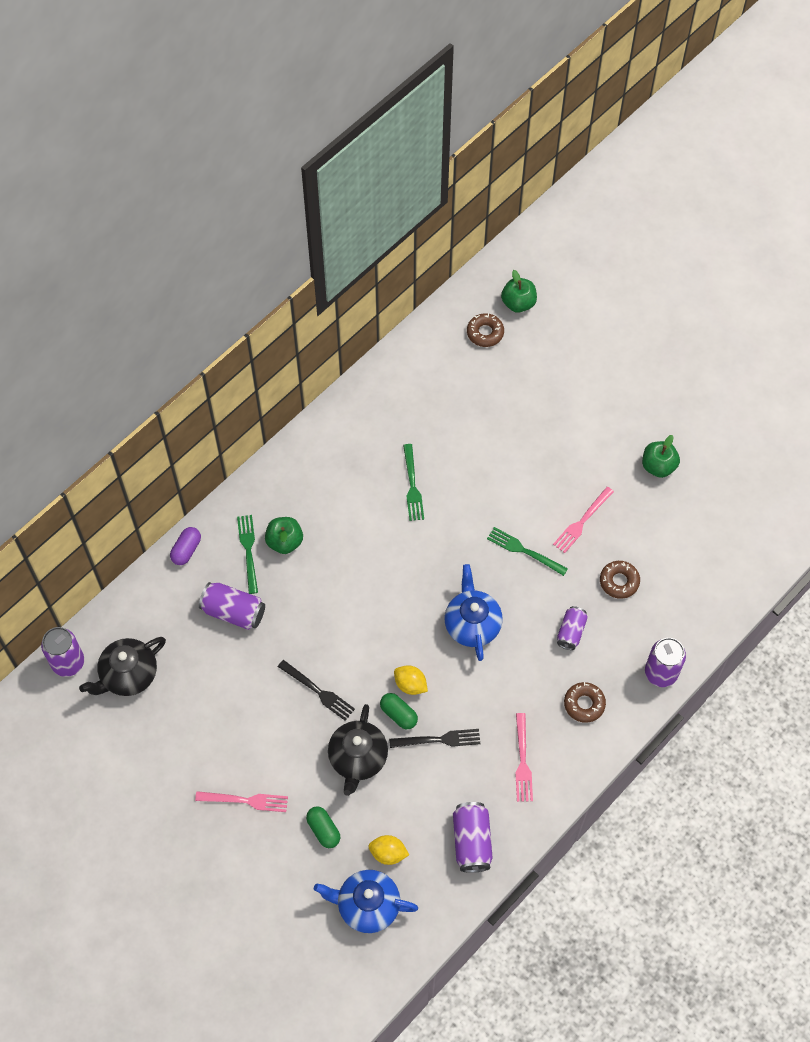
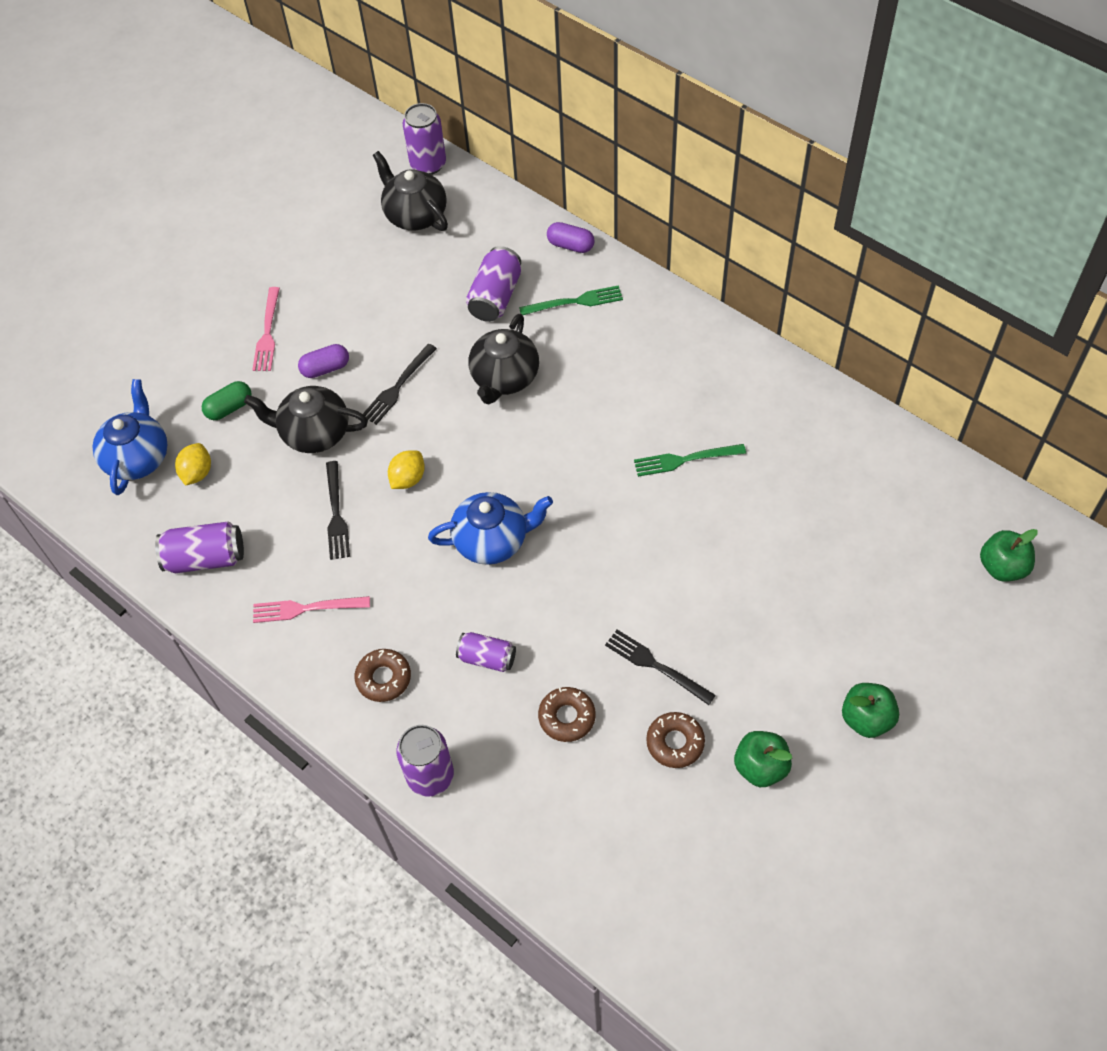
camera: 90 degrees right, 5 degrees down
green apple [265,517,303,554] -> green apple moved to [842,683,899,738]
green capsule [380,693,418,729] -> none
brown donut [467,313,504,347] -> brown donut moved to [646,712,705,768]
green fork [487,527,568,576] -> none
pink fork [553,487,614,553] -> black fork [605,630,716,705]
none -> purple capsule [298,344,349,378]
none -> black teapot [469,314,539,404]

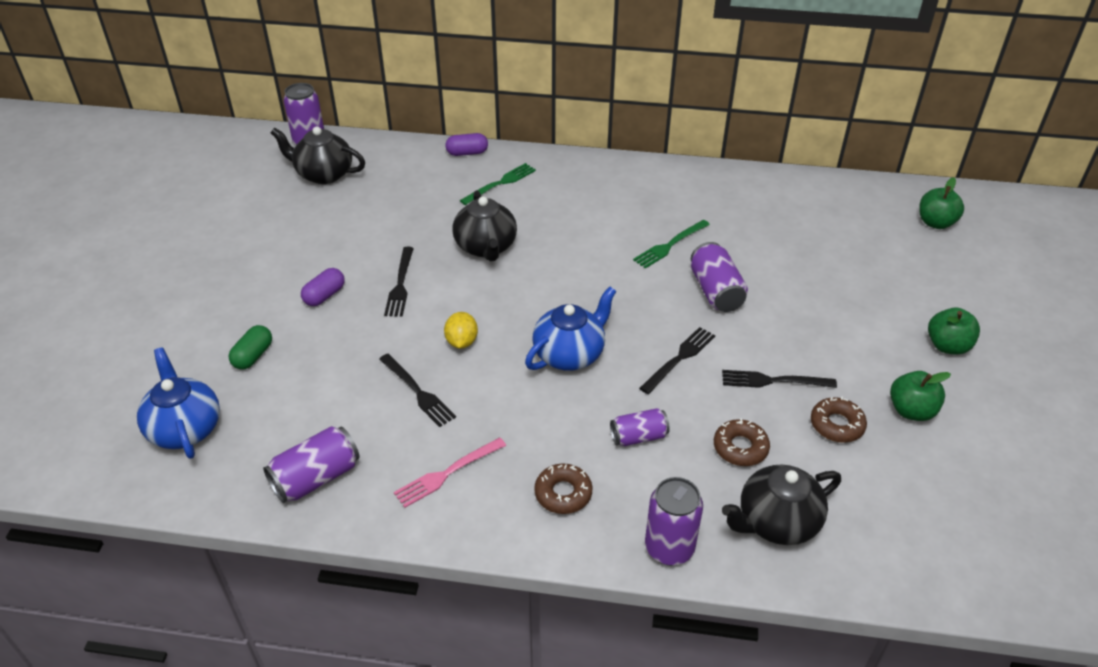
camera: 35 degrees left, 15 degrees down
yellow lemon [175,443,211,486] -> none
black teapot [244,386,368,453] -> black teapot moved to [722,465,841,545]
pink fork [252,287,280,371] -> none
purple can [466,246,521,322] -> purple can moved to [691,242,748,312]
none -> black fork [639,327,715,394]

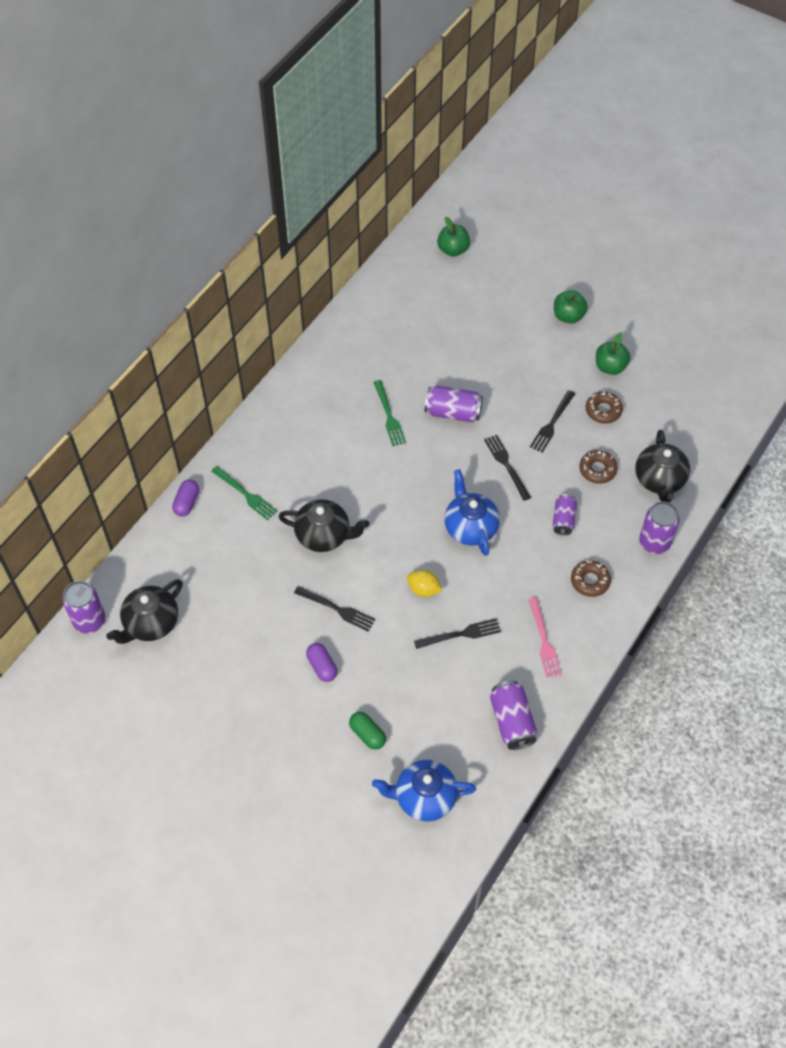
camera: 65 degrees left, 15 degrees up
green fork [460,163,536,205] -> green fork turned 150 degrees clockwise [211,466,278,520]

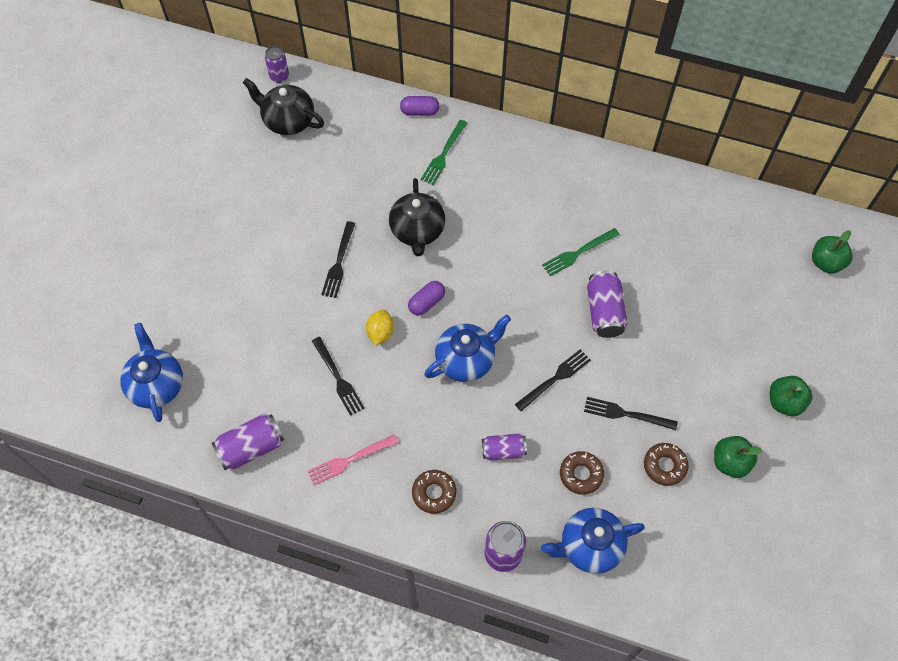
camera: 75 degrees right, 5 degrees up
purple can [63,581,106,634] -> purple can [265,46,289,83], size x0.66
purple capsule [306,643,337,682] -> purple capsule moved to [408,281,445,316]
green capsule [349,712,386,750] -> none
black teapot [635,430,690,502] -> blue teapot [541,508,645,574]

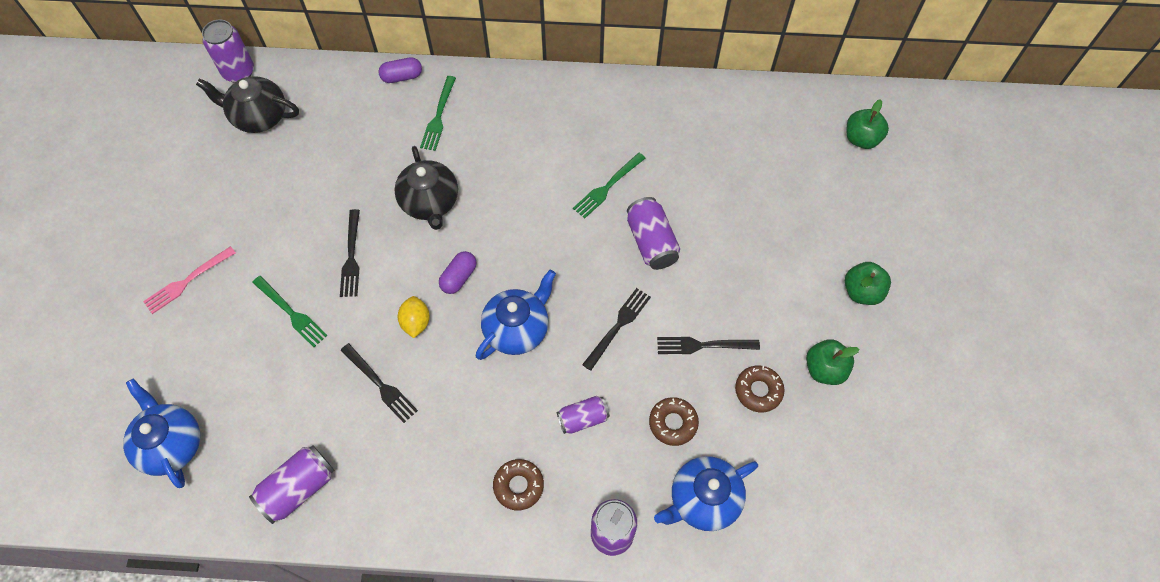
camera: 15 degrees left, 0 degrees up
purple can [265,46,289,83] -> purple can [202,19,254,83], size x1.51
pink fork [307,434,399,485] -> pink fork moved to [143,246,236,314]
none -> green fork [252,276,328,347]

